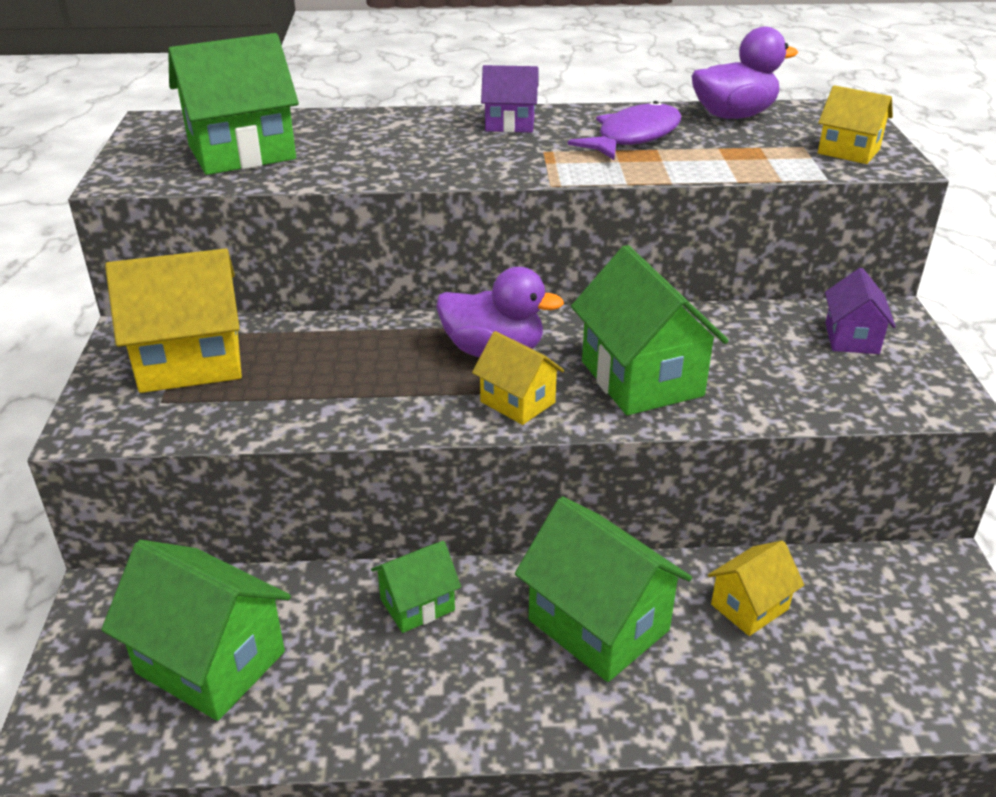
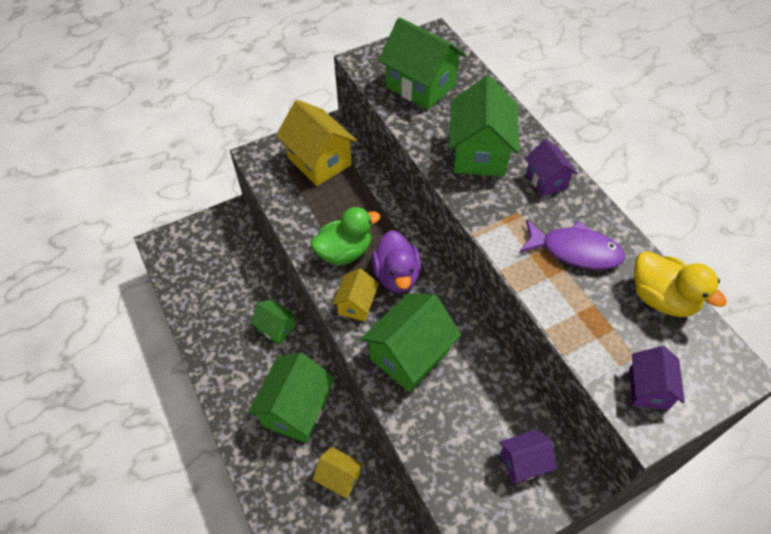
camera: 65 degrees right, 20 degrees up
green house [101,540,291,721] -> green house moved to [449,76,519,176]
purple duck [692,27,798,119] -> yellow duck [634,251,727,317]
yellow house [818,85,893,164] -> purple house [629,346,685,410]
none -> green duck [311,207,380,266]

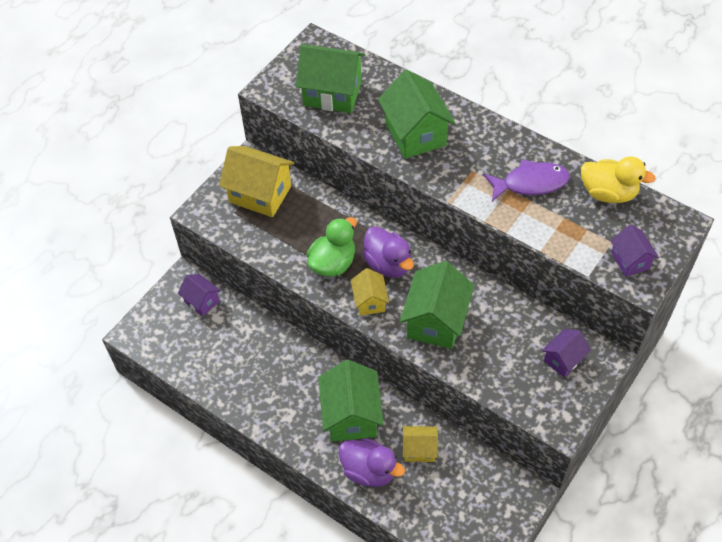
camera: 25 degrees left, 0 degrees up
green house [250,300,297,345] -> none
purple house [525,139,578,196] -> purple house moved to [178,274,221,316]
none -> purple duck [338,438,405,487]

